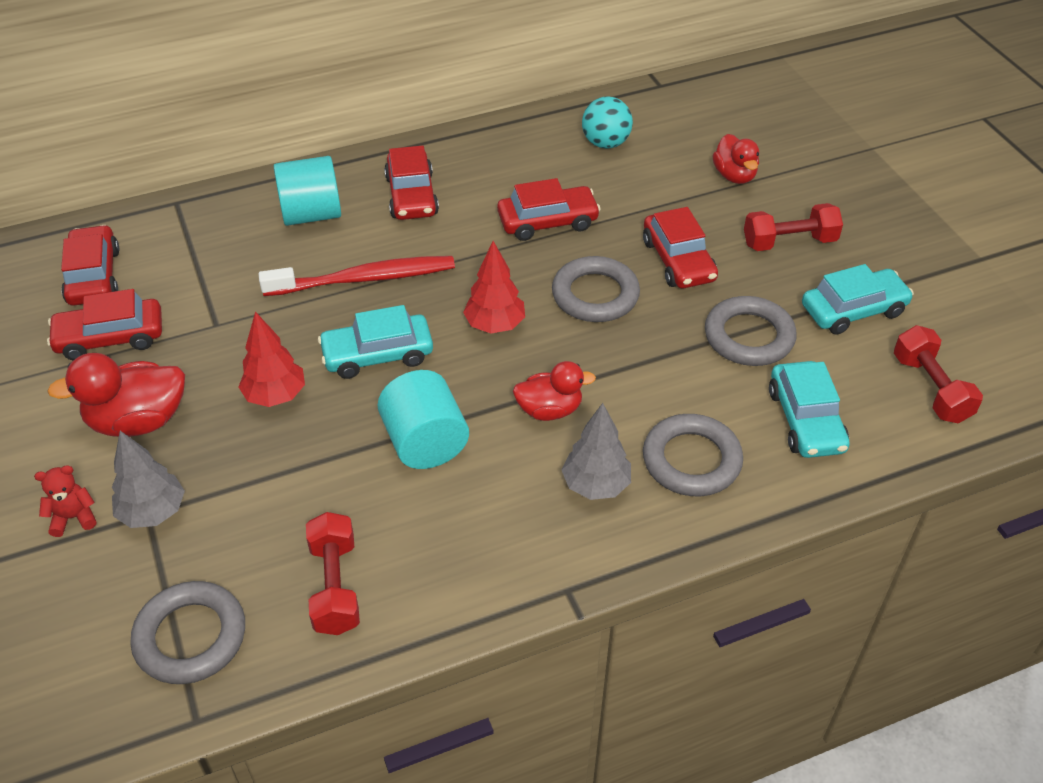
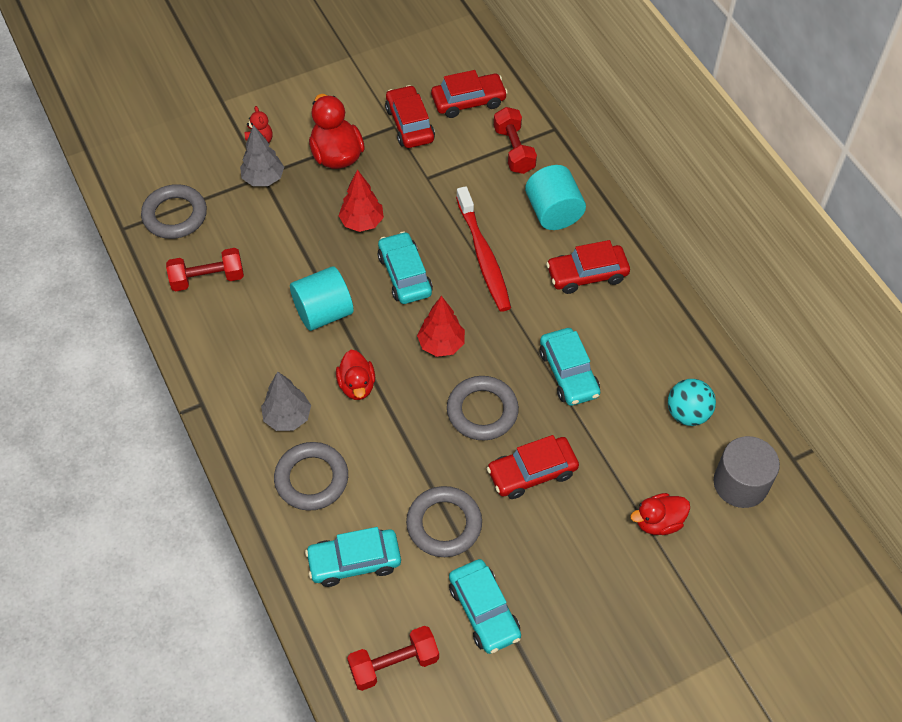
camera: 85 degrees right, 10 degrees up
red car [497,178,601,241] -> turquoise car [540,328,600,406]
red dumbbell [744,203,843,251] -> red dumbbell moved to [494,107,537,174]
none -> grey cylinder [713,436,780,508]

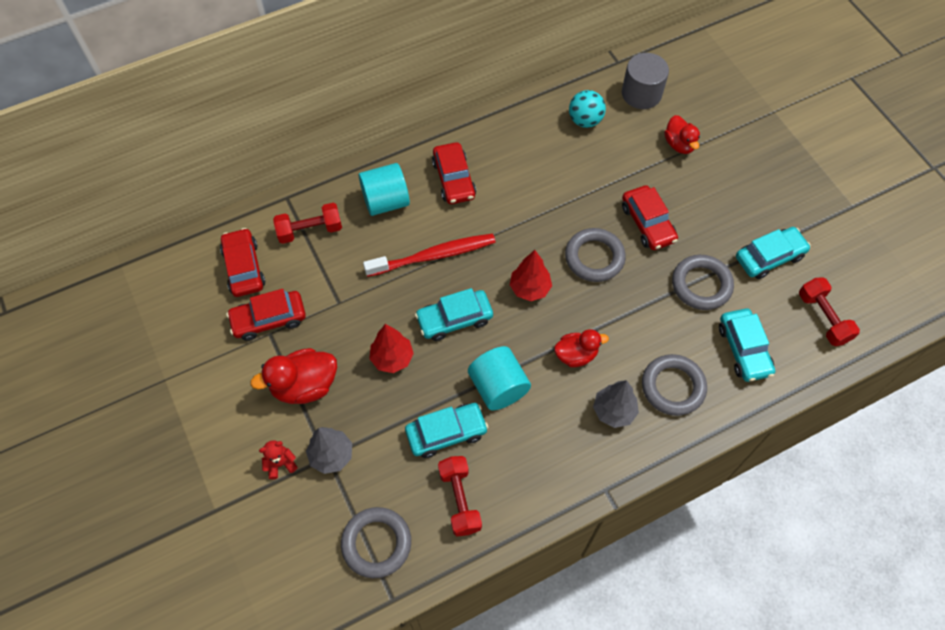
camera: 90 degrees left, 5 degrees up
turquoise car [540,328,600,406] -> turquoise car moved to [405,403,488,458]

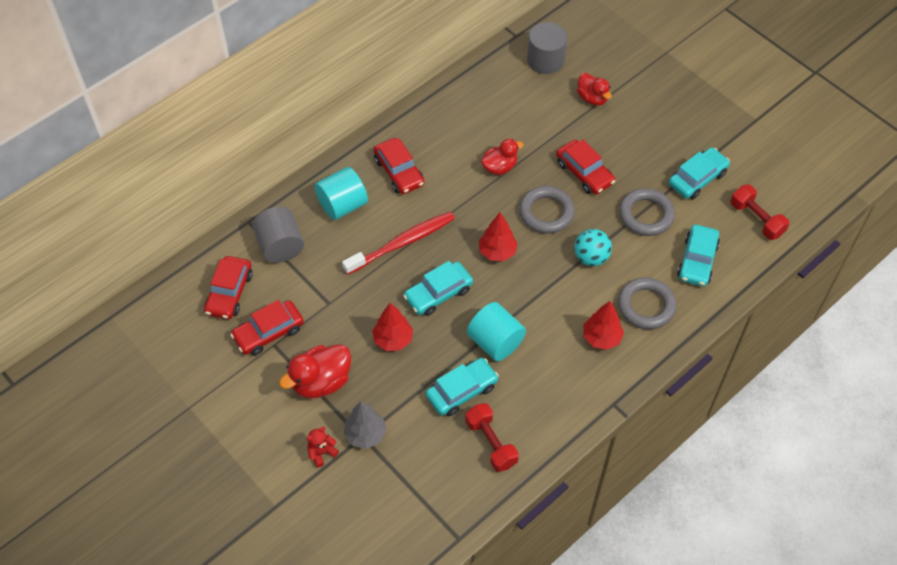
camera: 15 degrees left, 5 degrees down
red car [220,228,265,297] -> red car turned 135 degrees counterclockwise [204,256,253,319]
red dumbbell [273,203,342,244] -> grey cylinder [252,207,304,263]
grey ring [341,507,411,578] -> none
red duck [554,329,609,367] -> red duck moved to [481,139,523,175]
turquoise ball [569,90,606,128] -> turquoise ball moved to [574,229,612,266]
grey tree [593,380,639,428] -> red tree [584,301,624,350]
turquoise car [719,308,775,382] -> turquoise car turned 45 degrees clockwise [677,225,720,286]

